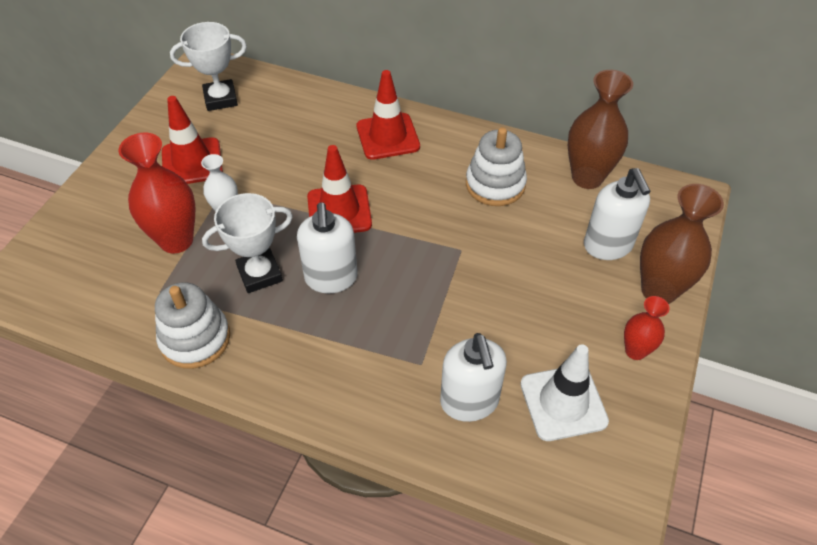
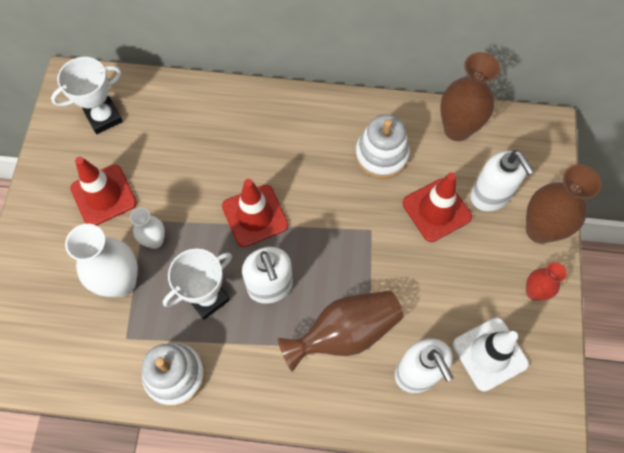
camera: 15 degrees left, 15 degrees up
red vase [119,133,195,253] -> white vase [65,224,138,297]
red traffic cone [357,70,420,160] -> red traffic cone moved to [402,173,472,242]
none -> brown vase [278,291,403,372]

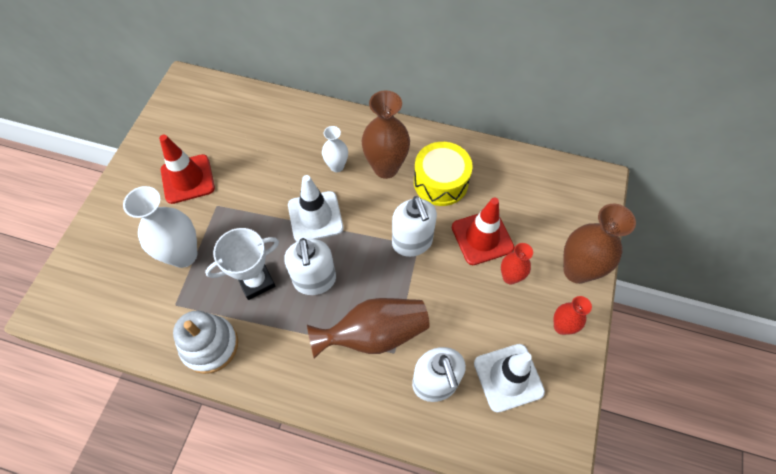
camera: 10 degrees right, 5 degrees down
white trophy [51,57,123,134] -> none
white vase [130,207,165,249] -> white vase moved to [322,126,348,172]
red traffic cone [222,179,288,247] -> white traffic cone [288,175,344,241]
white stacking toy [355,114,410,179] -> yellow drum [414,142,473,206]
brown vase [440,52,500,141] -> brown vase moved to [362,90,410,179]
white soap dispenser [471,150,535,211] -> white soap dispenser moved to [392,196,437,257]
none -> red vase [501,243,533,284]

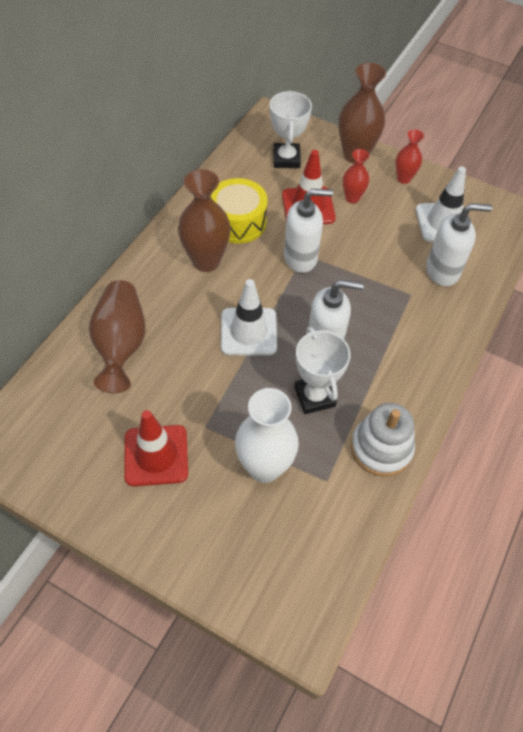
camera: 80 degrees left, 5 degrees down
brown vase [307,298,429,359] -> brown vase moved to [89,280,146,393]
white vase [322,126,348,172] -> none
none -> white trophy [269,91,312,168]

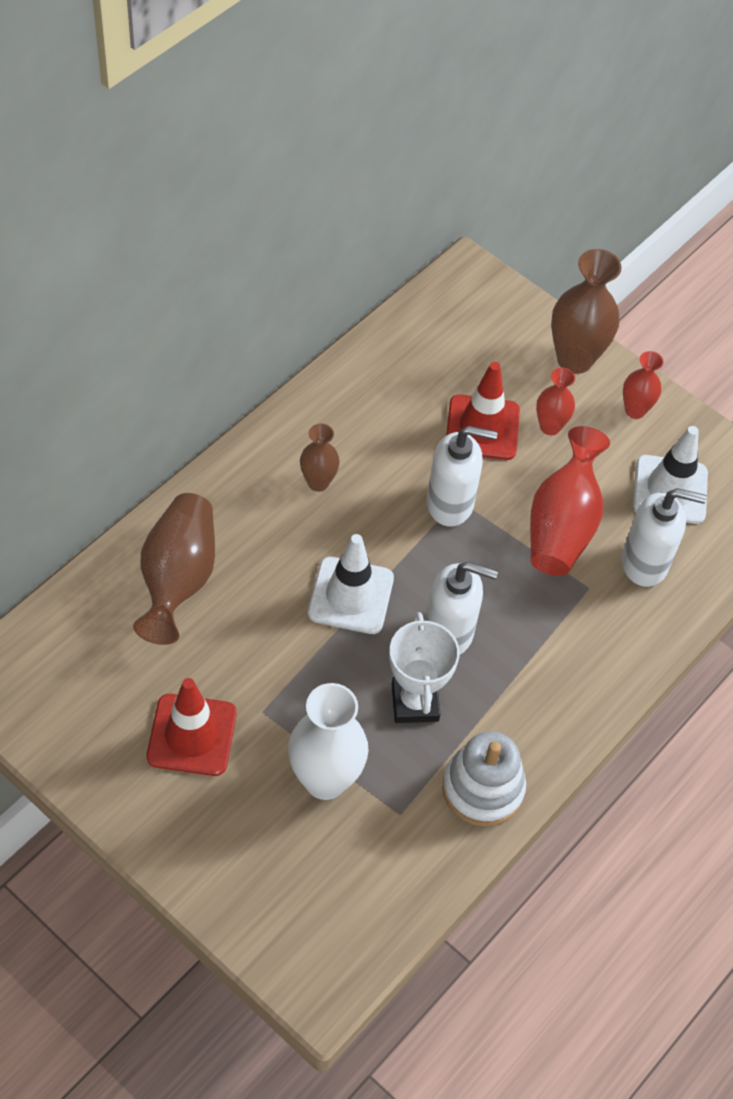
camera: 10 degrees right, 0 degrees up
brown vase [178,169,231,272] -> brown vase [300,424,340,492], size x0.56
yellow drum [211,178,268,244] -> none
white trophy [269,91,312,168] -> none
none -> red vase [530,426,610,576]

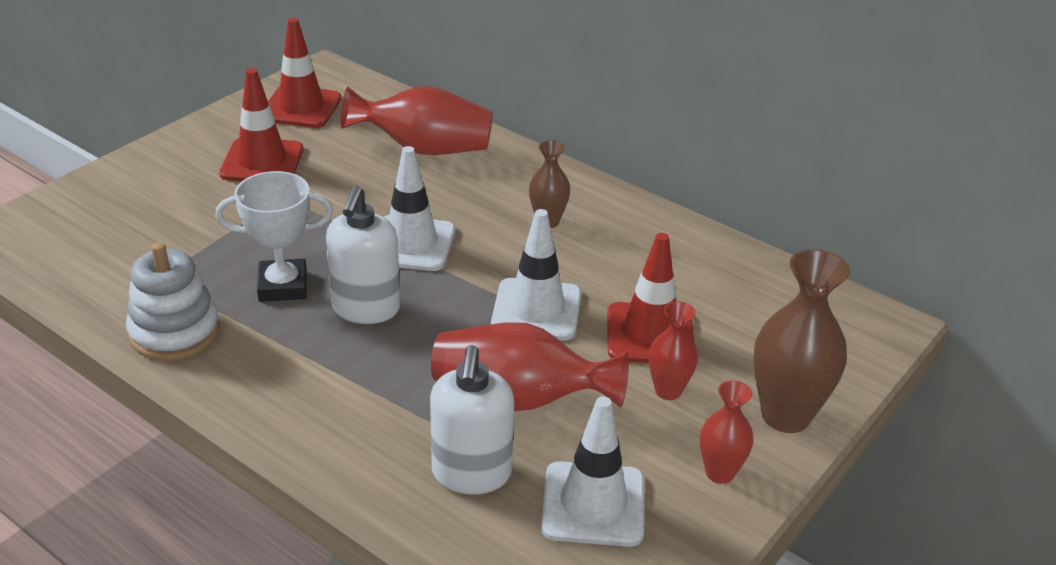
camera: 90 degrees right, 20 degrees down
brown vase [133,493,215,645] -> red vase [341,86,493,155]
white vase [288,683,369,800] -> none
white soap dispenser [427,426,498,527] -> white traffic cone [491,209,581,340]
none -> red traffic cone [268,18,341,128]

